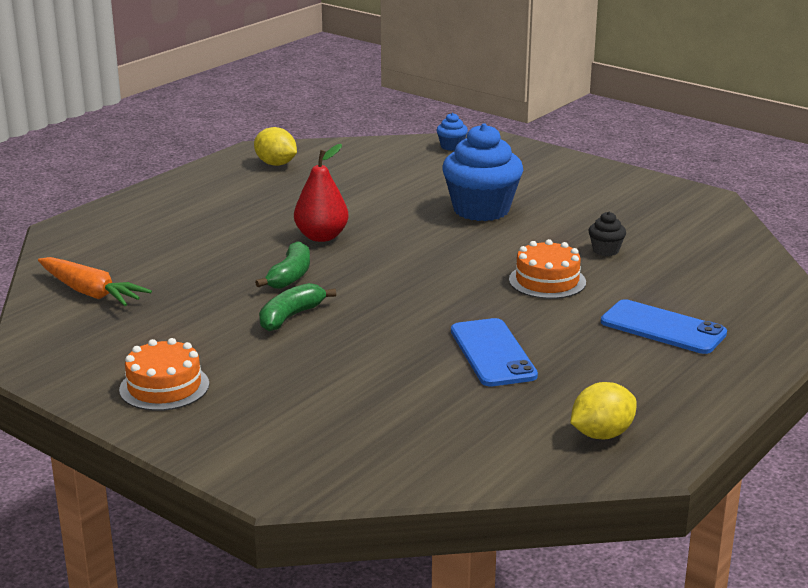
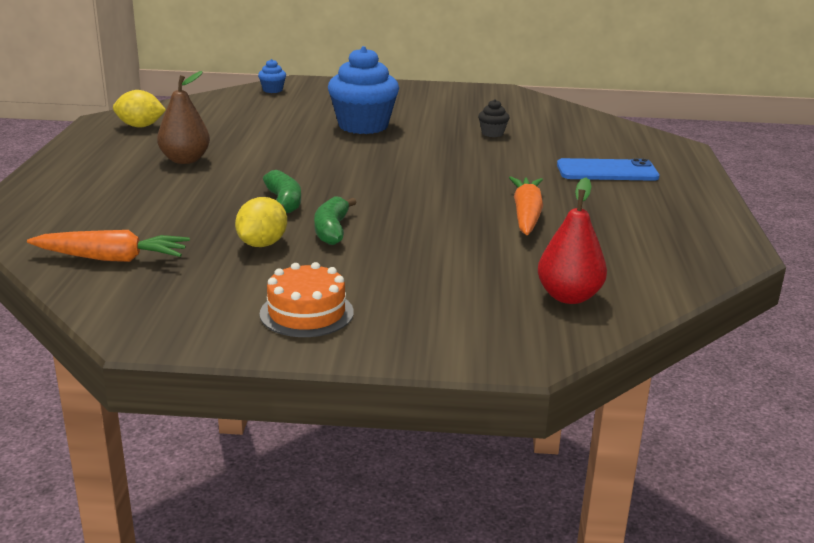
camera: 35 degrees left, 0 degrees up
red pear [294,144,349,242] -> red pear moved to [538,178,607,304]
blue phone [451,318,538,386] -> orange carrot [509,176,543,235]
orange cake [509,239,586,299] -> none
yellow lemon [571,382,637,439] -> yellow lemon moved to [235,197,287,247]
none -> brown pear [157,71,210,164]

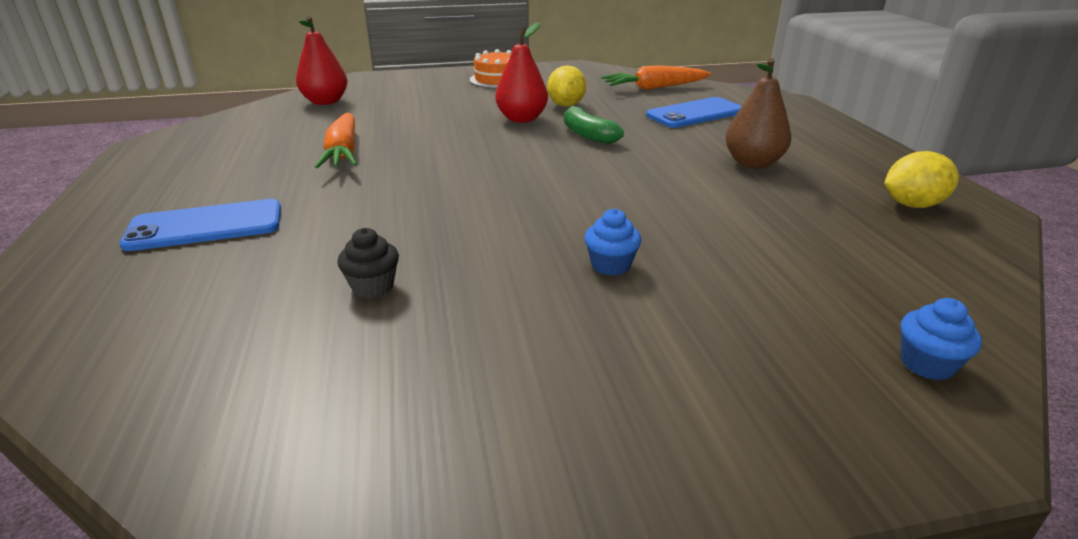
camera: 165 degrees right, 5 degrees up
green banana [314,196,357,245] -> red pear [495,22,548,123]
blue cupcake [328,46,399,134] -> blue cupcake [584,209,641,276], size x0.44
none -> blue phone [646,97,742,128]

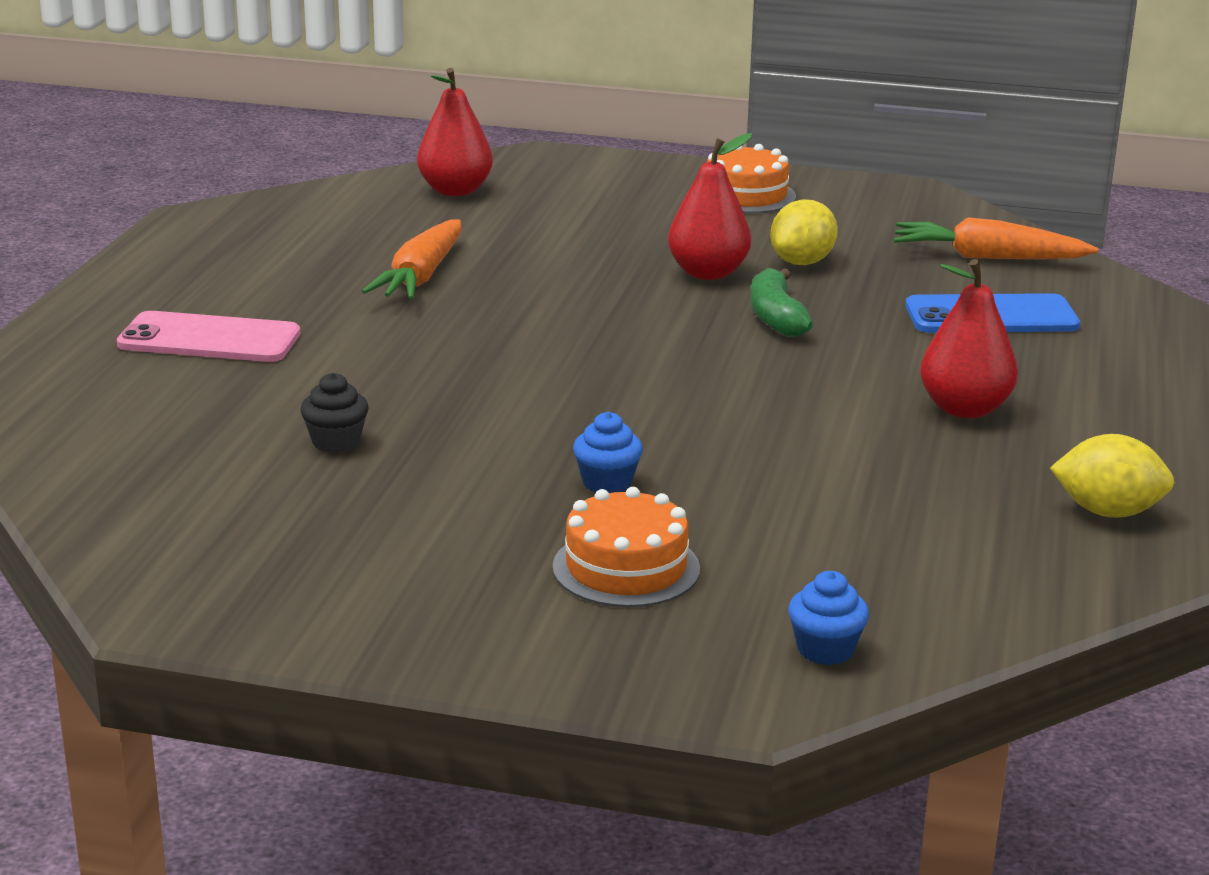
camera: 25 degrees right, 5 degrees down
blue phone [120,199,281,251] -> pink phone [117,311,300,362]
brown pear [726,58,791,169] -> red pear [920,259,1018,418]
none -> orange cake [552,487,700,607]

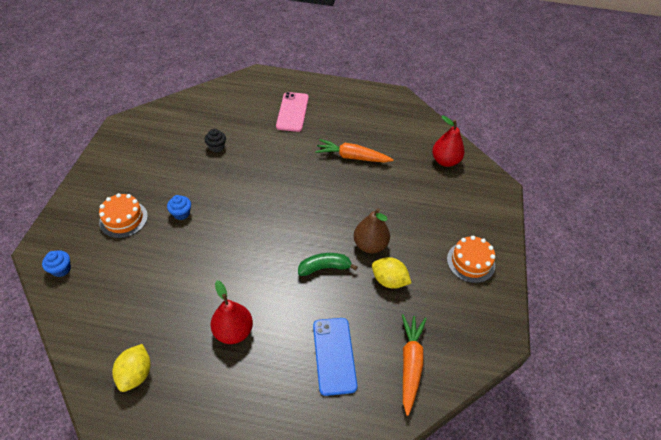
camera: 85 degrees right, 25 degrees up
red pear [668,133,752,280] -> brown pear [354,208,390,253]

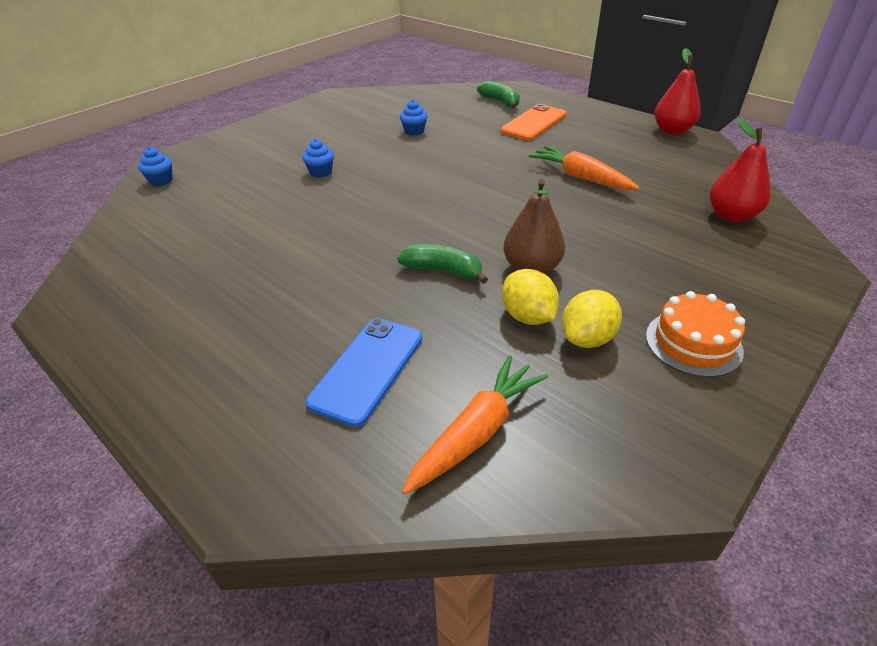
camera: 35 degrees right, 10 degrees down
orange cake [99,193,148,238] -> none
yellow lemon [112,344,151,392] -> yellow lemon moved to [562,290,622,348]
black cupcake [205,129,226,152] -> blue cupcake [400,100,428,136]
red pear [211,280,253,344] -> red pear moved to [655,48,701,135]
pink phone [276,92,309,132] -> orange phone [501,104,567,140]
none -> green banana [477,81,520,108]

